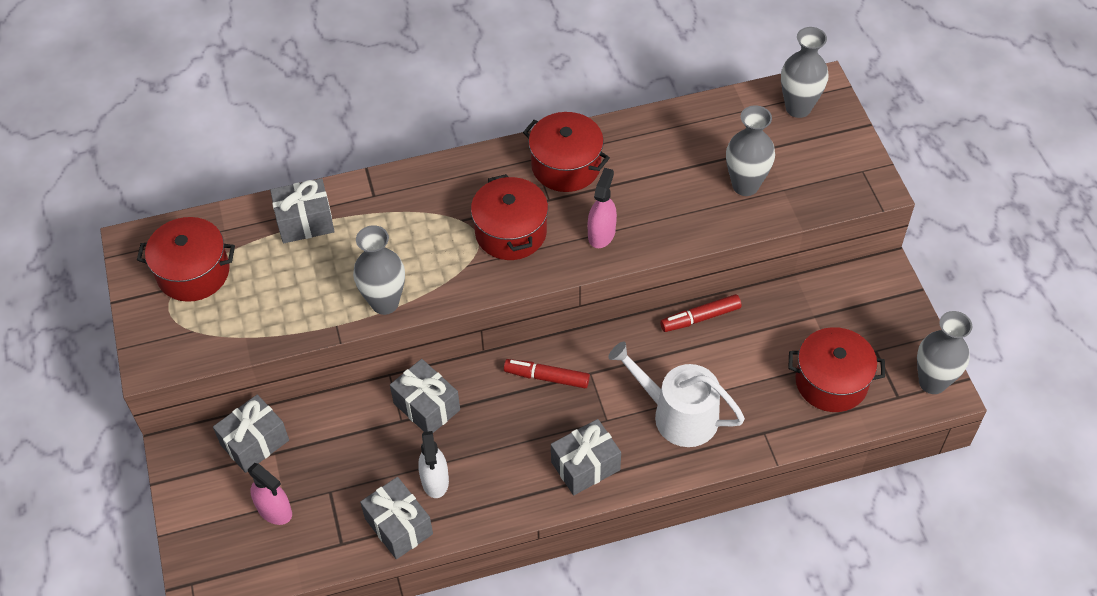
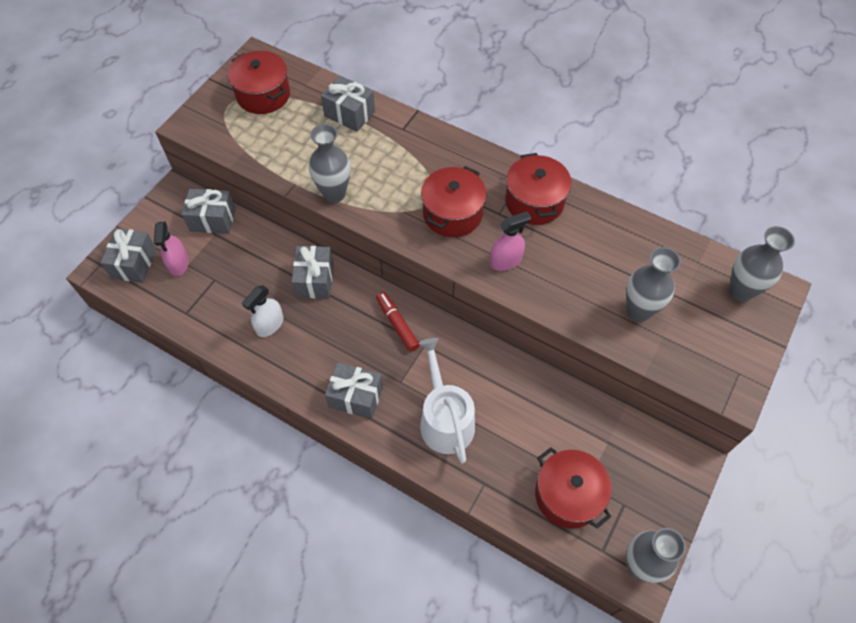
camera: 45 degrees right, 5 degrees up
grey gift [360,477,433,559] -> grey gift moved to [100,228,157,283]
red marker [660,294,742,332] -> none

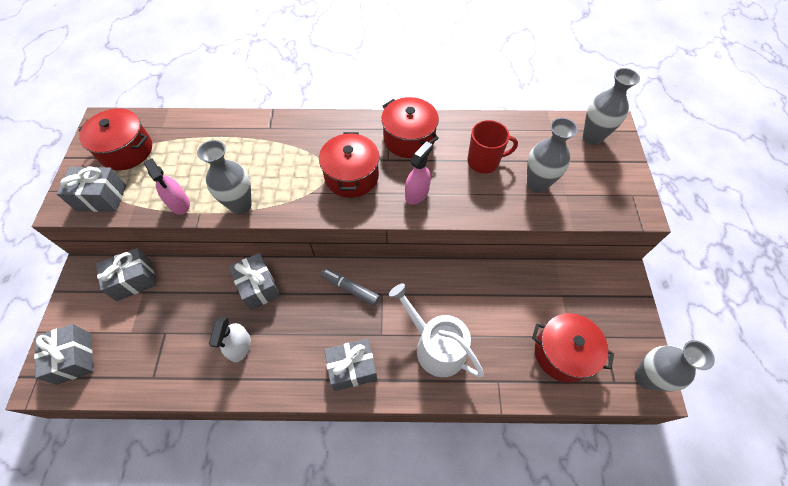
camera: 30 degrees left, 0 degrees up
pink spray bottle [154,221,189,276] -> pink spray bottle moved to [144,158,190,215]
grey gift [321,76,375,132] -> grey gift moved to [57,167,126,212]
red marker [376,292,420,352] -> grey marker [320,268,380,306]
none -> red mug [467,120,518,173]

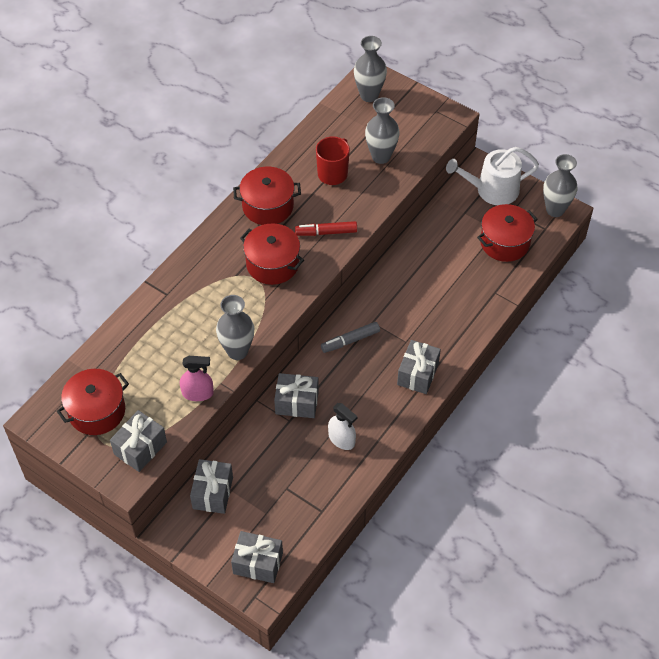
camera: 55 degrees left, 5 degrees down
white watering can [389,283,484,378] -> white watering can moved to [446,147,539,205]
pink spray bottle [405,141,433,205] -> red marker [295,221,357,236]

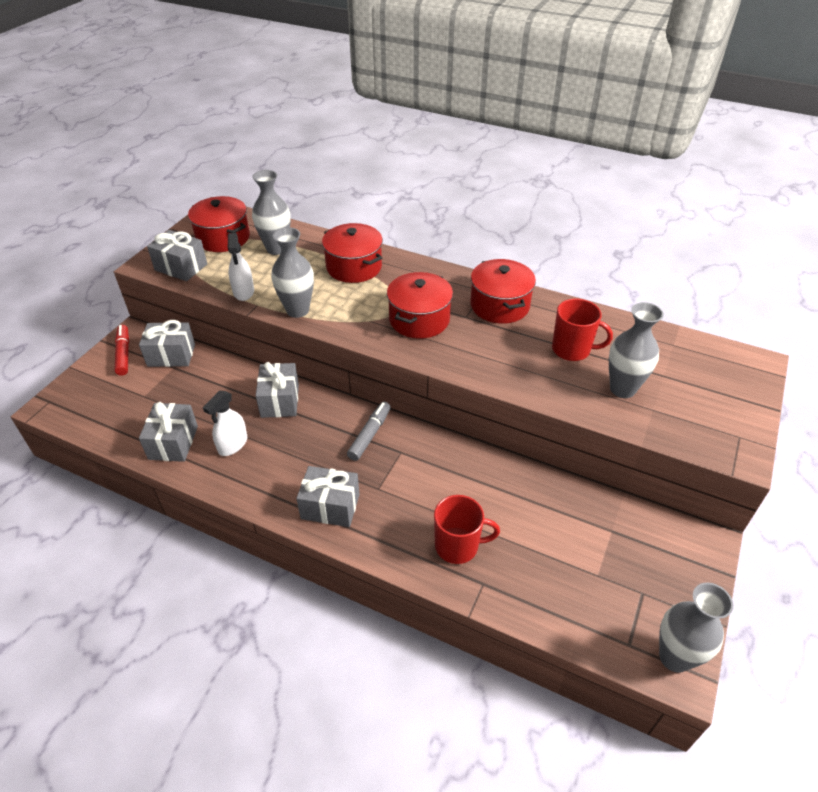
camera: 80 degrees right, 10 degrees down
pink spray bottle [180,356,214,401] -> white spray bottle [227,233,254,301]
grey gift [231,531,283,583] -> grey gift moved to [139,402,198,462]
red marker [295,221,357,236] -> red marker moved to [114,325,129,376]
grey marker [321,322,380,353] -> grey marker turned 60 degrees clockwise [347,402,391,461]
grey vase [354,36,387,102] -> grey vase moved to [252,170,291,255]
white watering can [446,147,539,205] -> none
red pot [477,204,538,262] -> red pot moved to [322,223,383,283]
none -> red mug [434,495,500,564]

